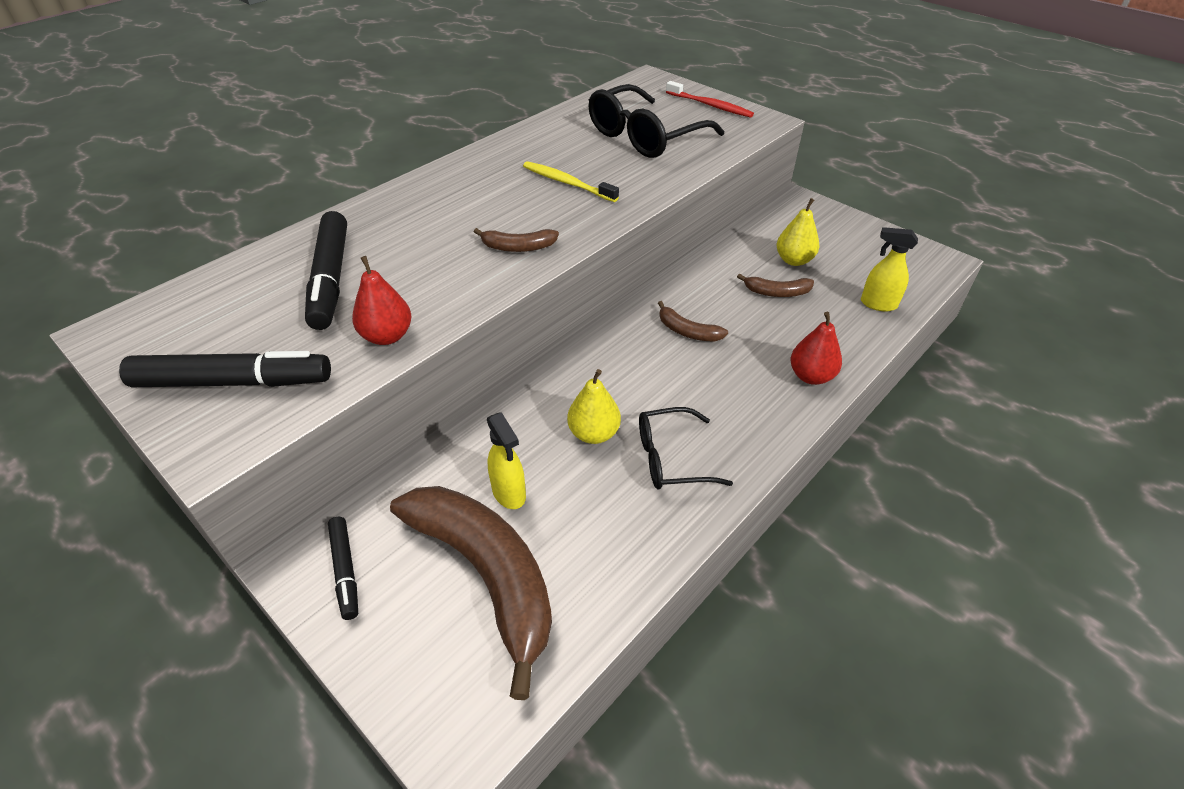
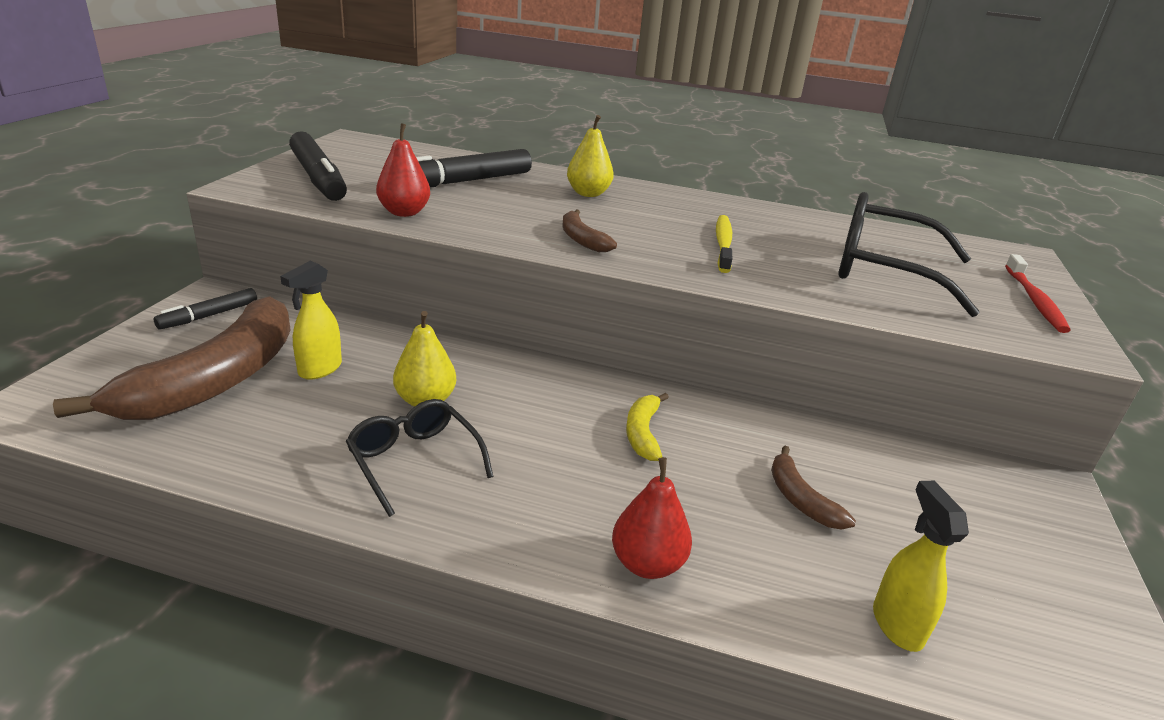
camera: 60 degrees right, 15 degrees down
brown banana [658,301,728,341] -> yellow banana [626,393,669,461]
yellow pear [777,198,819,266] -> yellow pear moved to [567,115,614,197]

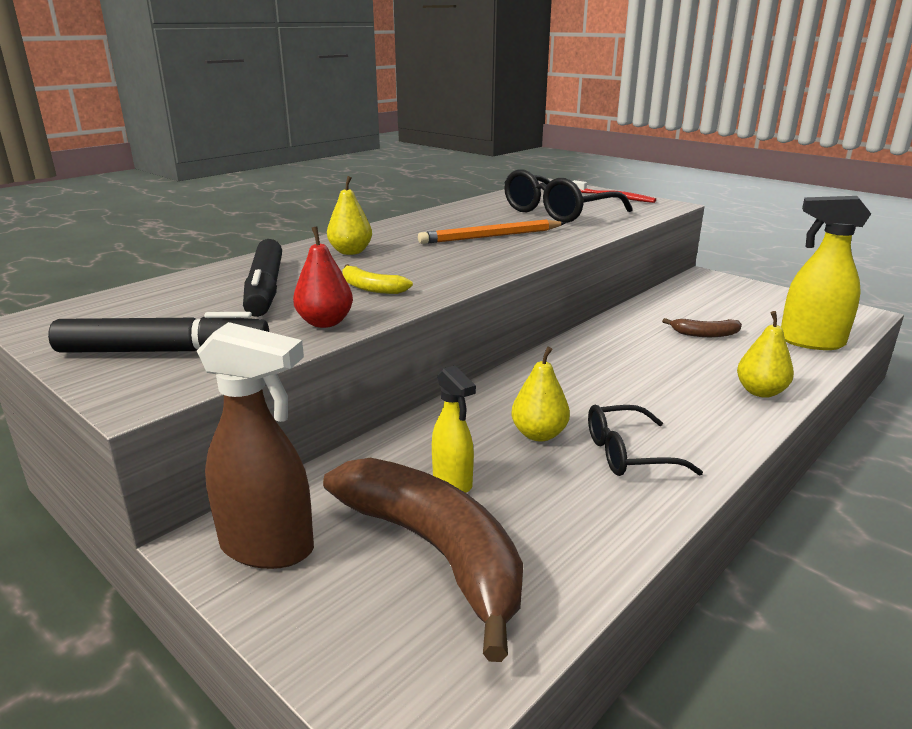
camera: 60 degrees left, 5 degrees down
black marker [154,288,257,330] -> brown spray bottle [197,322,314,569]
brown banana [563,209,617,252] -> none
red pear [612,457,692,579] -> yellow pear [737,311,794,398]
yellow banana [626,393,669,461] -> yellow banana moved to [342,264,413,294]
yellow toothbrush [716,215,733,273] -> orange pencil [418,219,565,244]
yellow spray bottle [873,481,969,652] -> yellow spray bottle [781,196,871,350], size x1.66

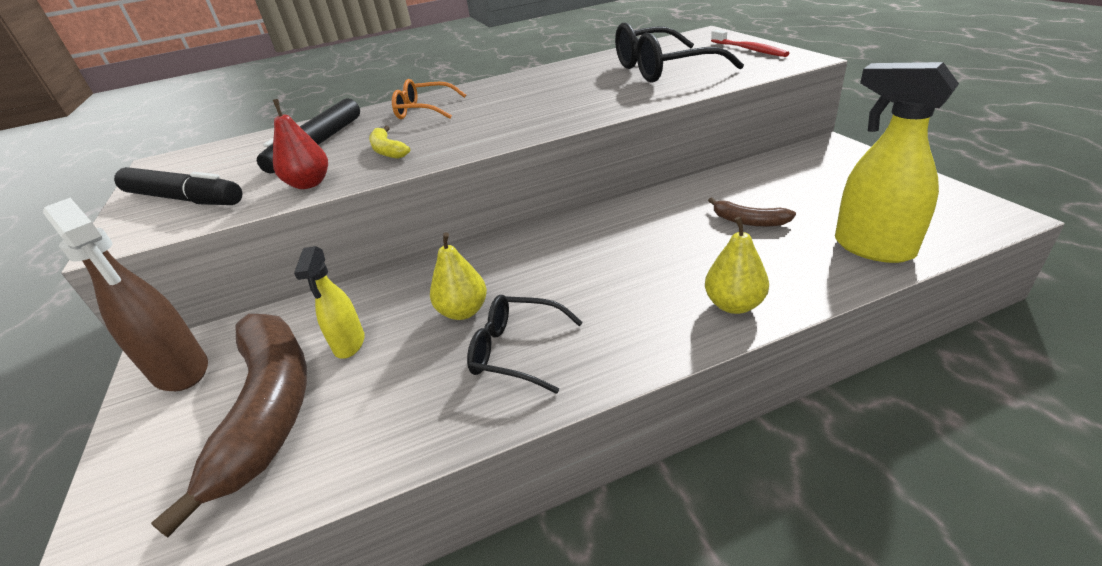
camera: 30 degrees right, 10 degrees up
yellow pear [327,176,372,255] -> orange glasses [392,79,466,119]
orange pencil [418,219,565,244] -> none

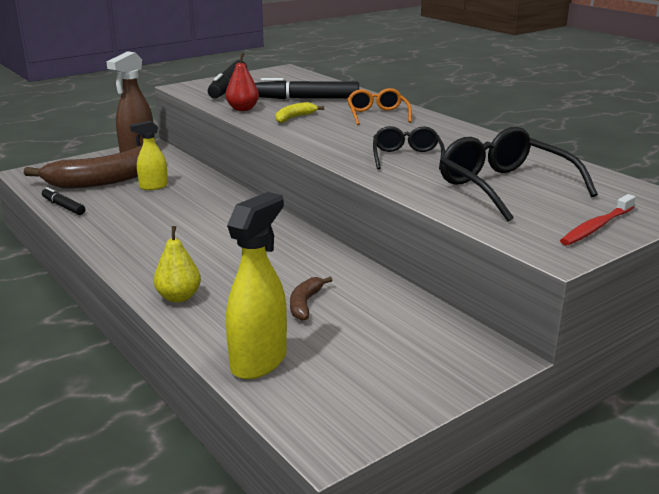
camera: 70 degrees right, 10 degrees down
yellow pear [430,232,487,320] -> none
black glasses [467,295,583,394] -> black glasses moved to [373,126,445,169]
none -> black marker [42,187,85,215]

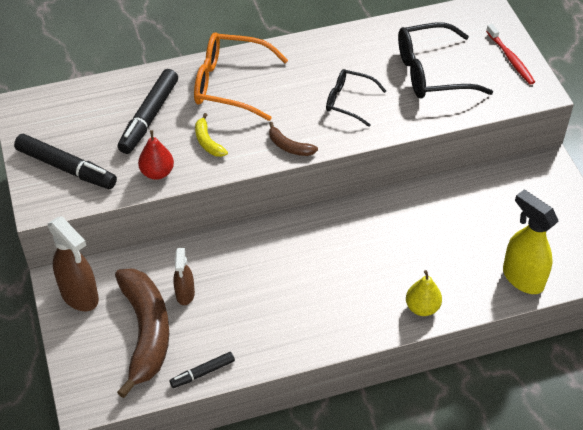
camera: 70 degrees left, 25 degrees up
yellow spray bottle [130,120,168,190] -> brown spray bottle [173,248,195,305]
brown banana [290,277,332,321] -> brown banana moved to [269,122,318,156]
orange glasses [347,88,412,125] -> orange glasses [194,33,288,121], size x1.66

